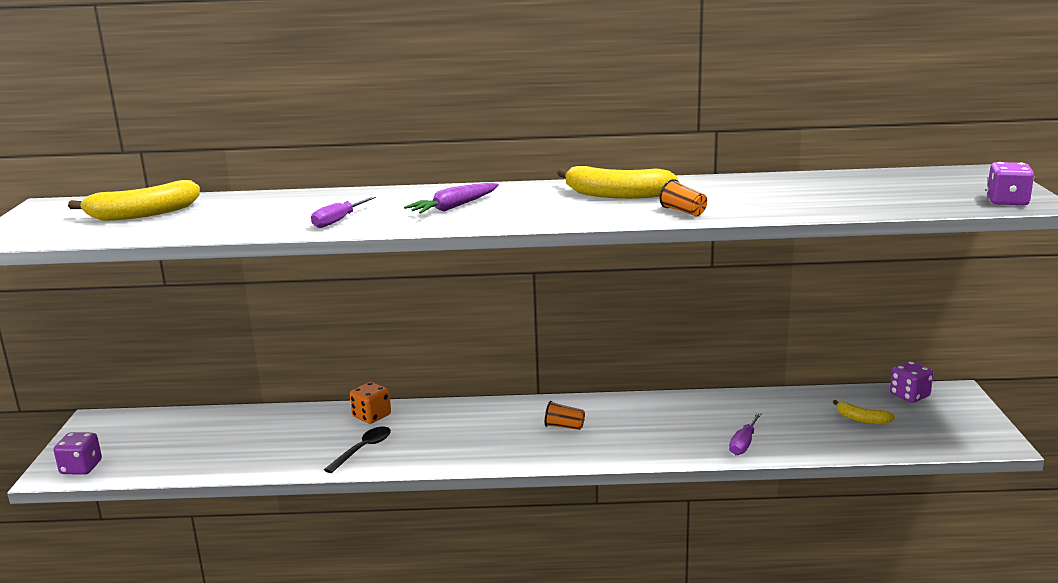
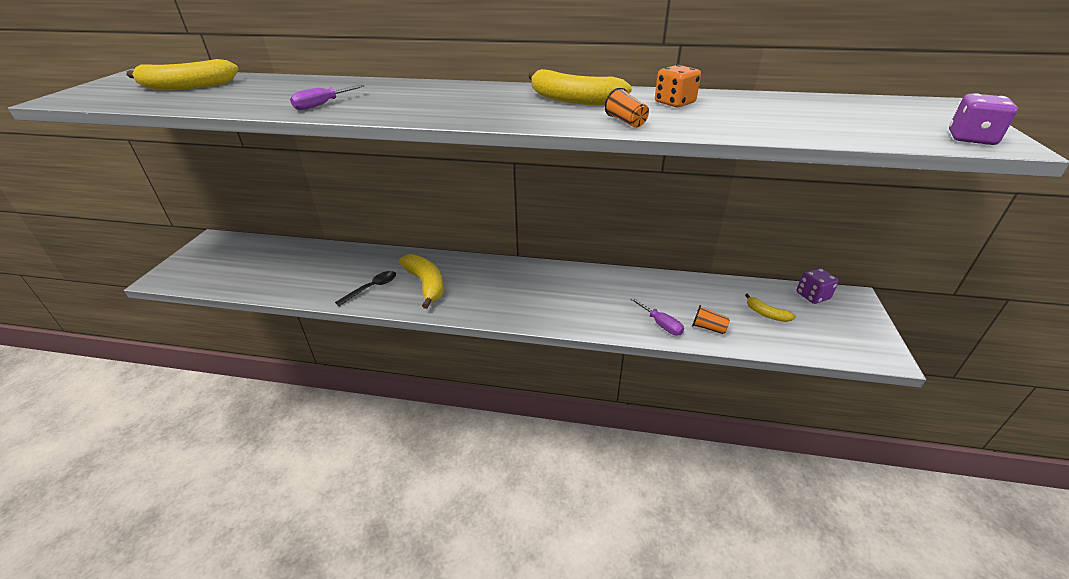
camera: 10 degrees right, 15 degrees up
purple dice [54,432,102,475] -> none
orange dice [350,382,391,424] -> orange dice moved to [655,65,701,107]
purple carrot [404,183,499,214] -> none
orange cup [545,401,585,430] -> orange cup moved to [692,305,730,334]
purple screwdriver [729,413,762,455] -> purple screwdriver turned 75 degrees counterclockwise [630,297,684,335]
none -> yellow banana [399,254,444,309]

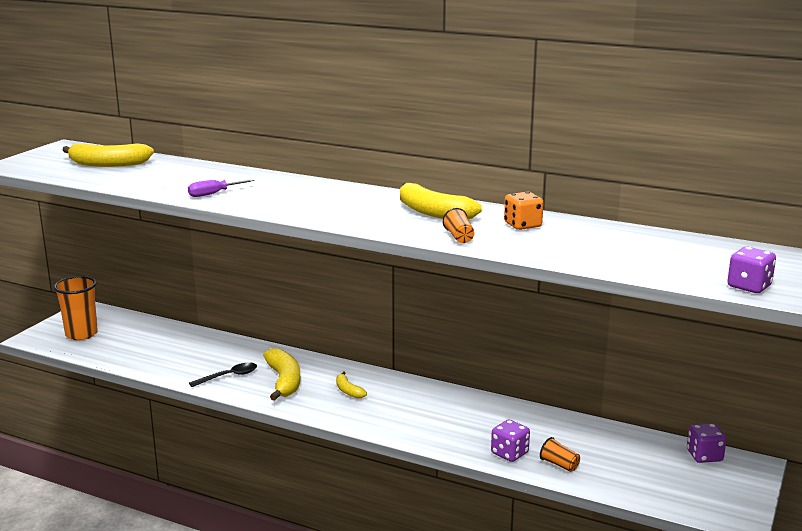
camera: 15 degrees right, 15 degrees down
purple screwdriver [630,297,684,335] -> purple dice [491,419,530,462]
yellow banana [745,294,796,322] -> yellow banana moved to [336,372,367,399]
none -> orange cup [54,276,98,340]

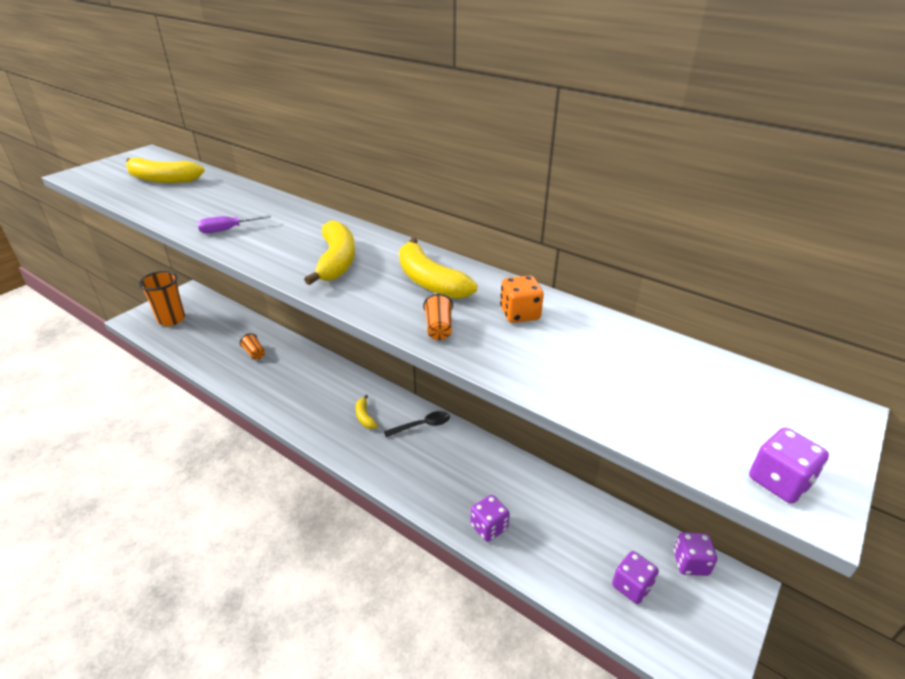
camera: 10 degrees right, 15 degrees up
black spoon [189,363,257,387] -> black spoon moved to [384,411,450,437]
yellow banana [263,348,300,401] -> yellow banana moved to [304,221,355,285]
orange cup [540,437,580,472] -> orange cup moved to [240,333,265,360]
none -> purple dice [612,551,659,604]

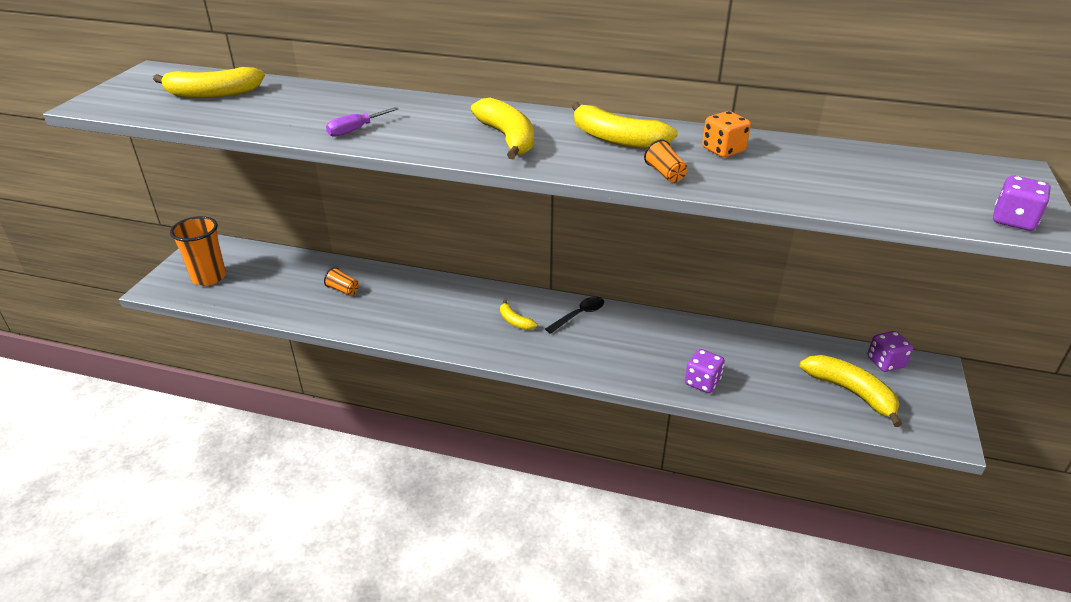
camera: 20 degrees left, 0 degrees up
purple dice [612,551,659,604] -> yellow banana [800,355,902,427]

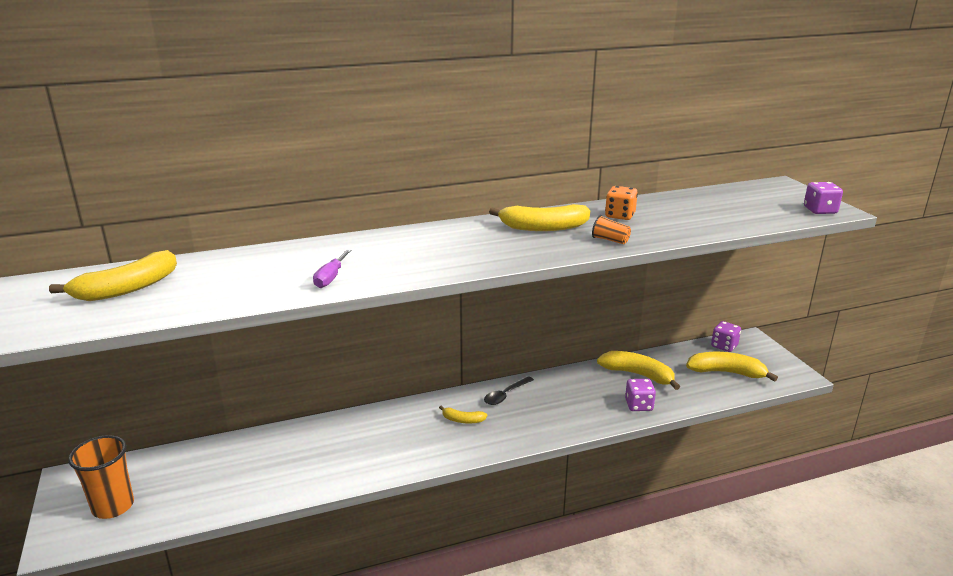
camera: 35 degrees left, 10 degrees down
orange cup [324,267,359,296] -> none
yellow banana [471,98,534,160] -> yellow banana moved to [597,351,680,390]
black spoon [545,297,604,334] -> black spoon turned 150 degrees counterclockwise [484,376,534,405]

